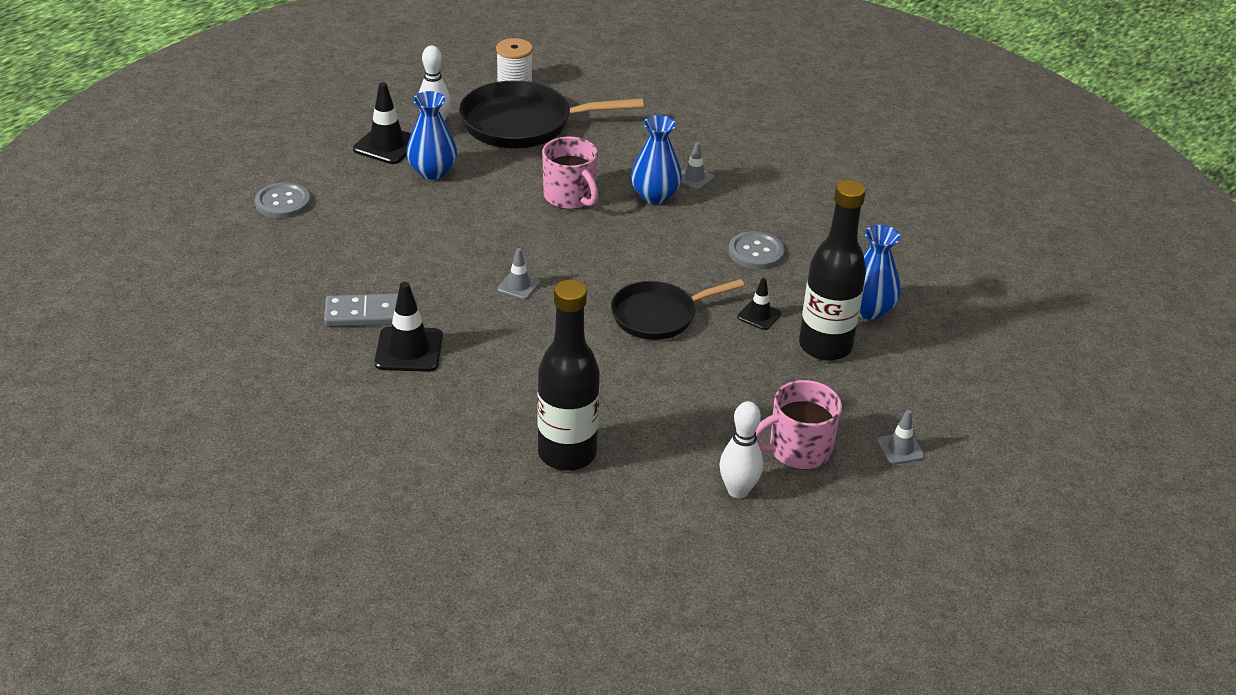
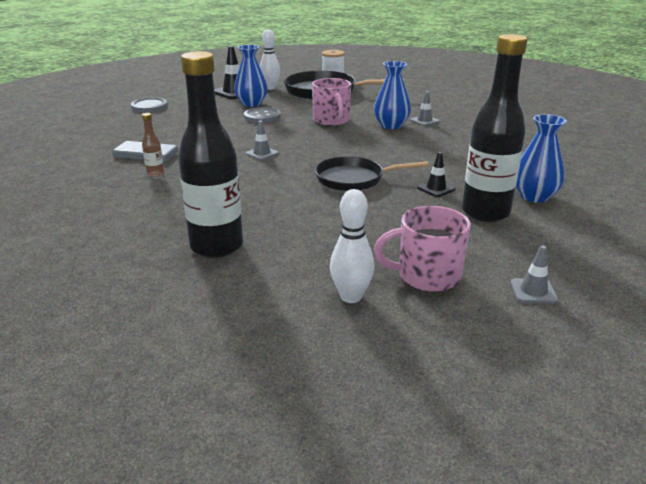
camera: 20 degrees right, 10 degrees down
black traffic cone [374,282,443,372] -> brown bottle [142,113,164,177]
grey button [728,231,784,269] -> grey button moved to [244,107,281,123]

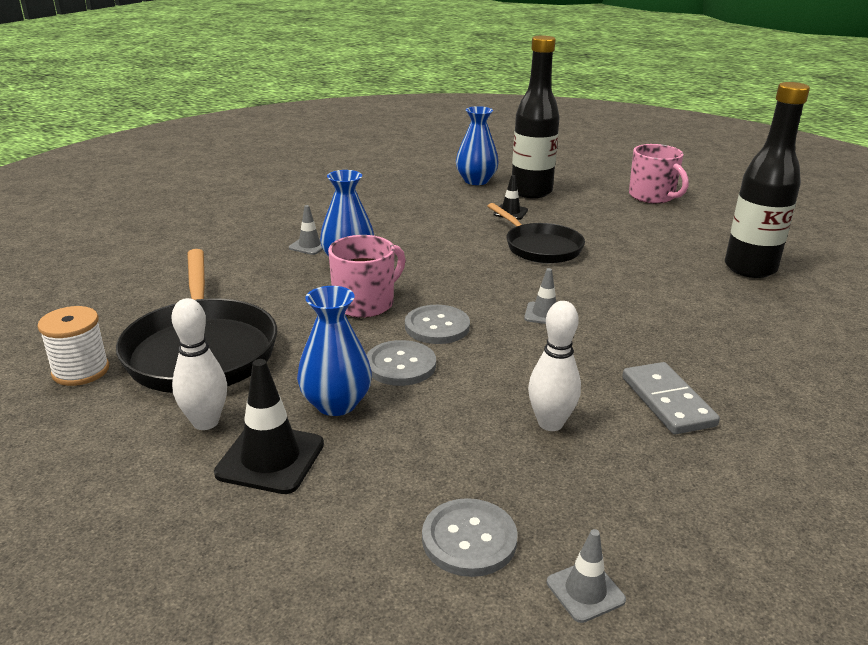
camera: 120 degrees left, 0 degrees up
brown bottle [142,113,164,177] -> none
white bowling pin [330,189,374,303] -> white bowling pin moved to [528,301,581,431]
grey traffic cone [511,245,558,304] -> grey traffic cone moved to [547,529,626,623]
none -> grey button [405,305,470,344]

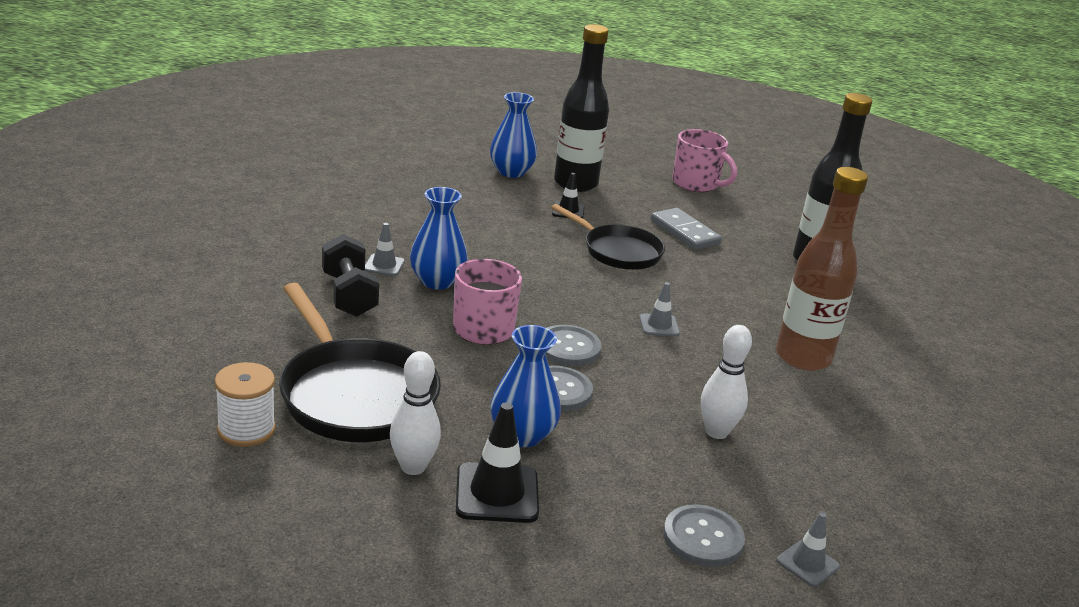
camera: 20 degrees left, 0 degrees up
grey domino [623,362,720,435] -> grey domino moved to [651,208,722,250]
none -> black dumbbell [322,234,379,317]
none -> brown bottle [776,167,868,371]

